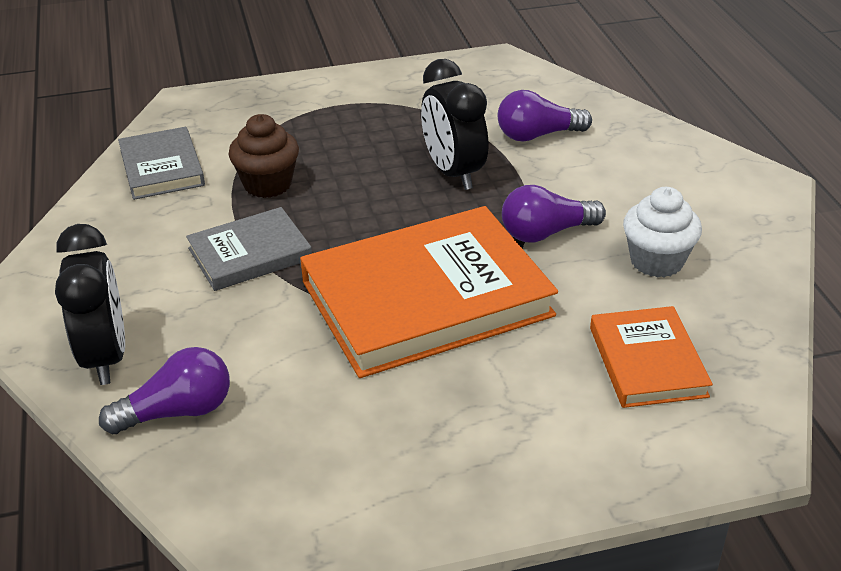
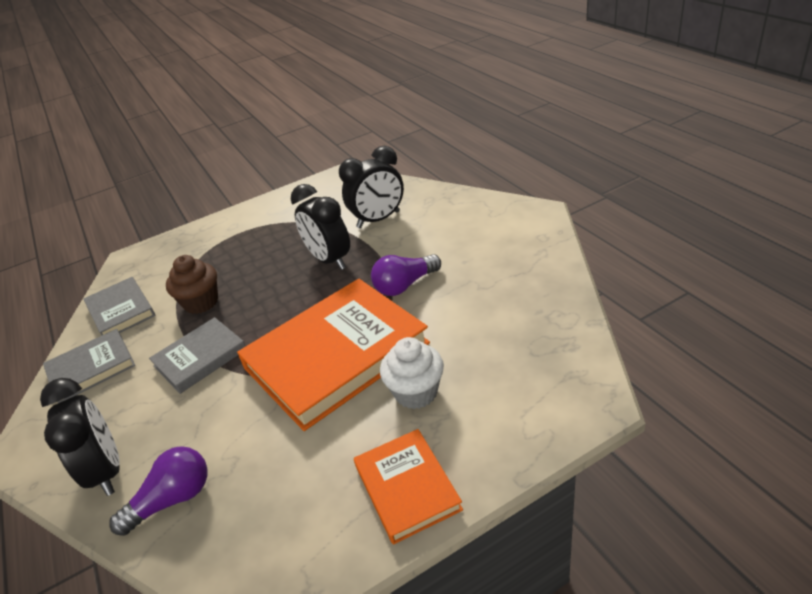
camera: 10 degrees left, 0 degrees up
purple light bulb [497,90,592,141] -> black clock [339,146,404,228]
orange book [590,306,713,408] -> orange book moved to [354,429,463,545]
white cupcake [623,187,702,278] -> white cupcake moved to [380,337,444,409]
none -> grey book [43,329,135,403]

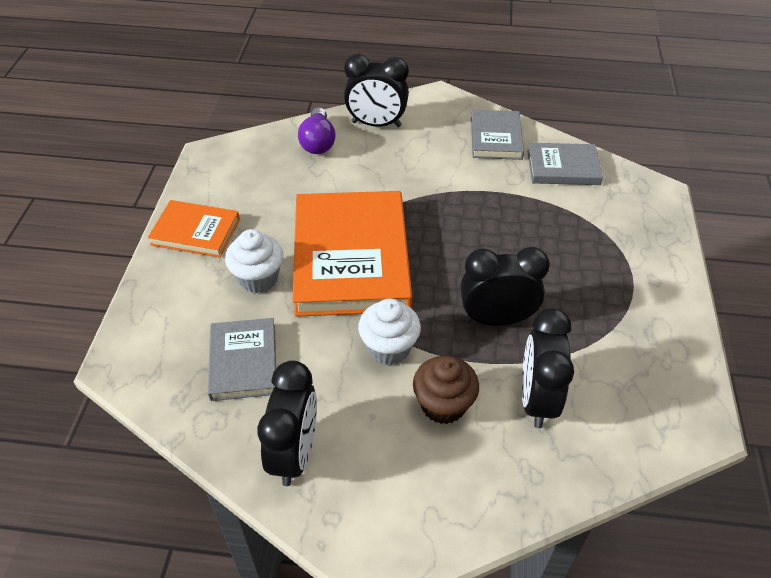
camera: 120 degrees right, 10 degrees up
grey book [149,317,246,394] -> grey book moved to [208,318,276,401]
brown cupcake [166,255,218,314] -> brown cupcake moved to [413,356,479,424]
purple light bulb [371,254,441,296] -> white cupcake [358,299,421,365]
none -> black clock [257,360,317,486]

